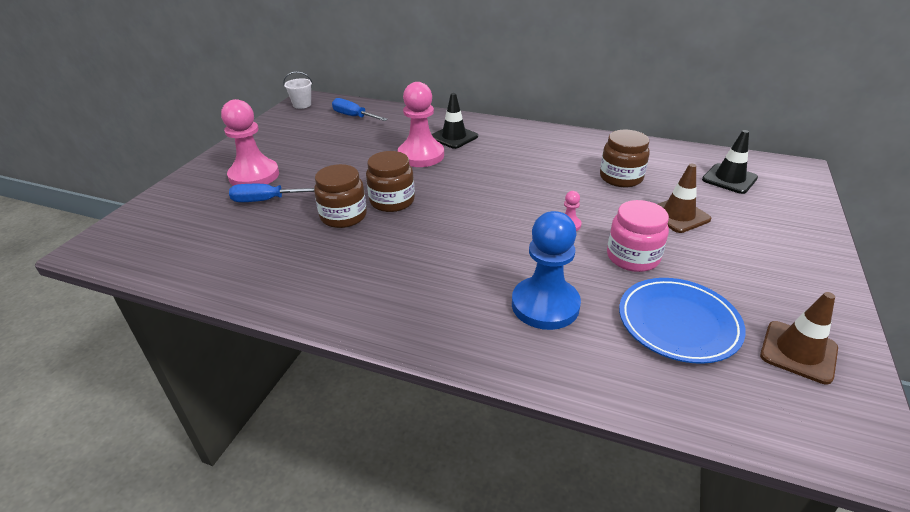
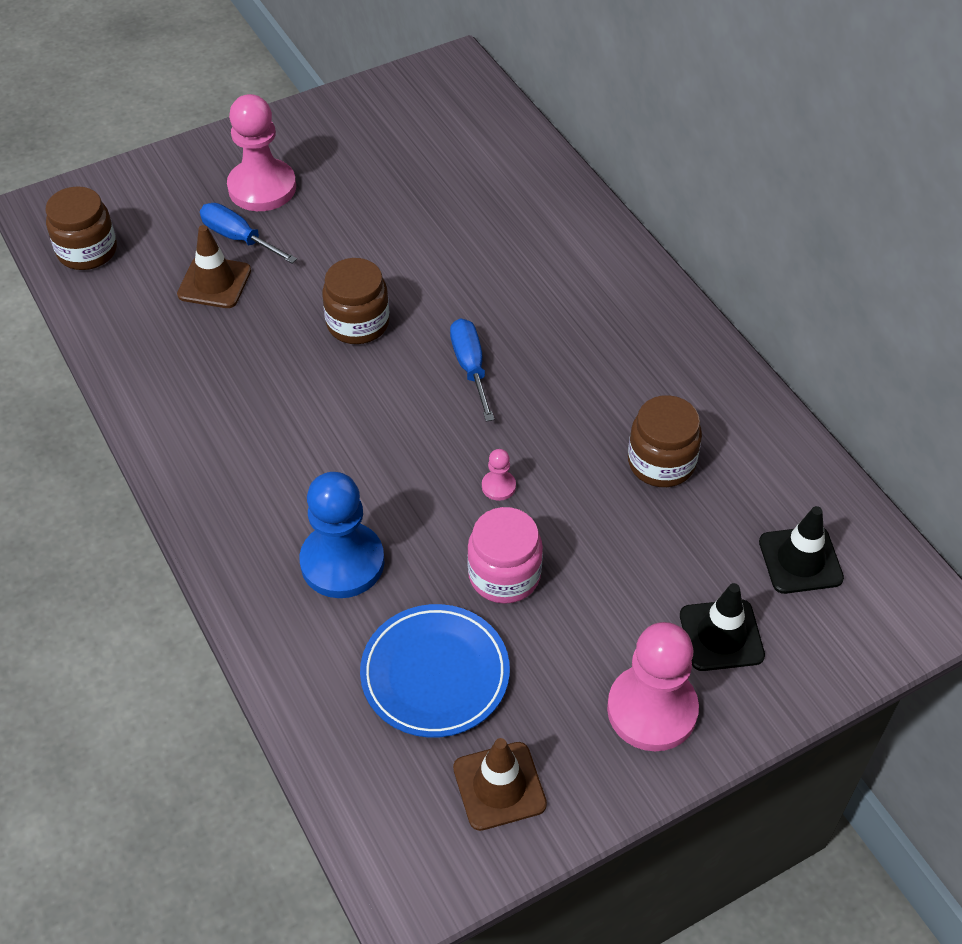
camera: 40 degrees right, 15 degrees up
white bucket [283,72,313,109] -> none
brown jar [314,164,367,228] -> brown jar moved to [46,186,117,270]
blue screwdriver [332,98,388,121] -> blue screwdriver moved to [450,318,494,422]
pink pawn [398,82,444,167] -> pink pawn moved to [607,622,699,751]
black traffic cone [432,93,478,149] -> black traffic cone moved to [680,583,765,671]
brown traffic cone [658,164,711,233] -> brown traffic cone moved to [177,225,251,308]

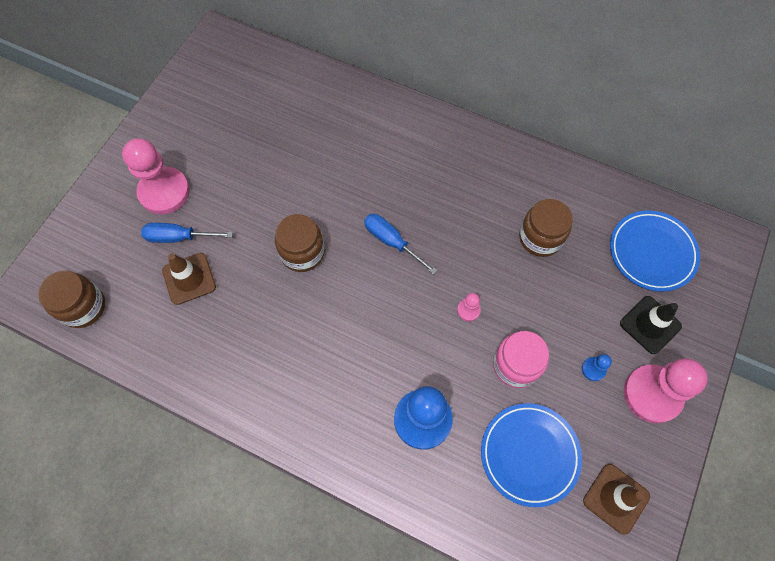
camera: 35 degrees left, 15 degrees up
black traffic cone [759,506,844,594] -> blue plate [610,210,700,292]
none -> blue pawn [582,354,612,381]

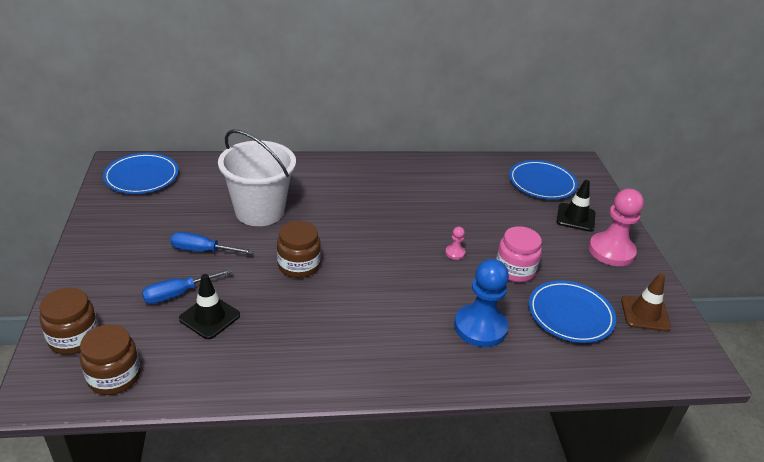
camera: 35 degrees left, 30 degrees down
pink pawn [122,138,190,214] -> none
brown traffic cone [162,253,216,305] -> black traffic cone [179,274,240,339]
blue screwdriver [364,214,438,275] -> blue screwdriver moved to [170,232,254,254]
brown jar [519,199,573,257] -> brown jar moved to [40,288,98,355]
blue pawn [582,354,612,381] -> none
none -> blue plate [103,153,179,194]
none -> white bucket [218,130,296,226]

